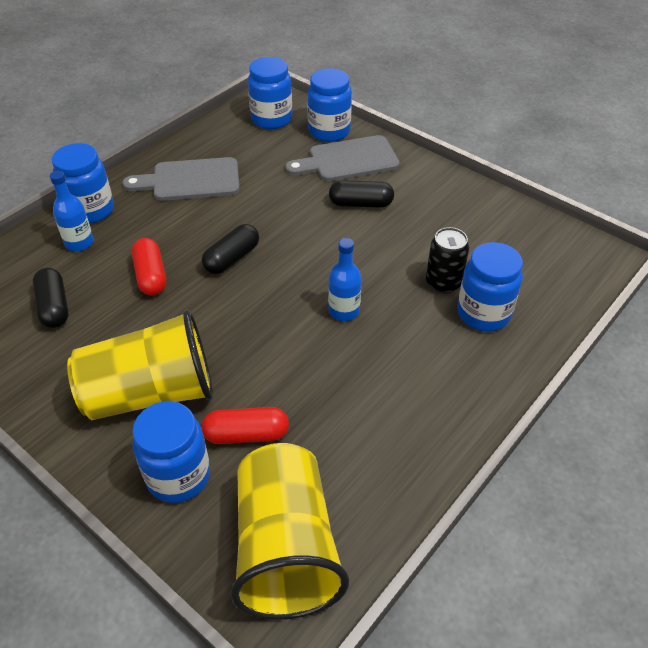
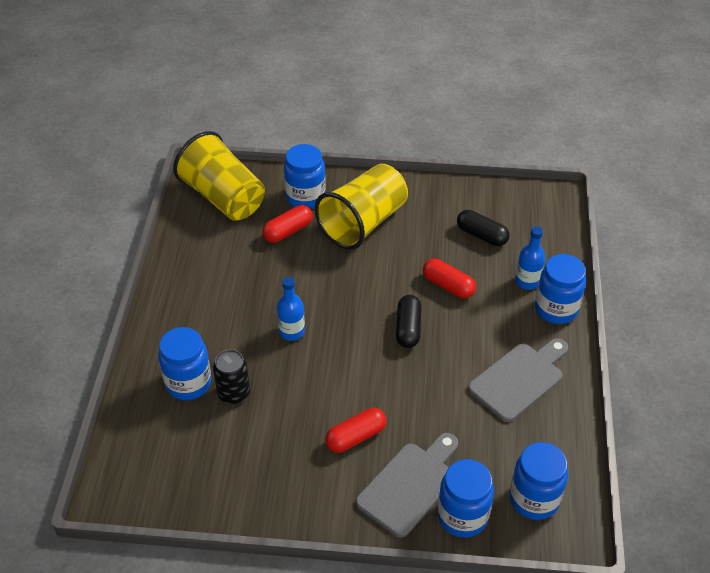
camera: 145 degrees right, 0 degrees up
black capsule [329,180,394,208] -> red capsule [325,408,386,453]

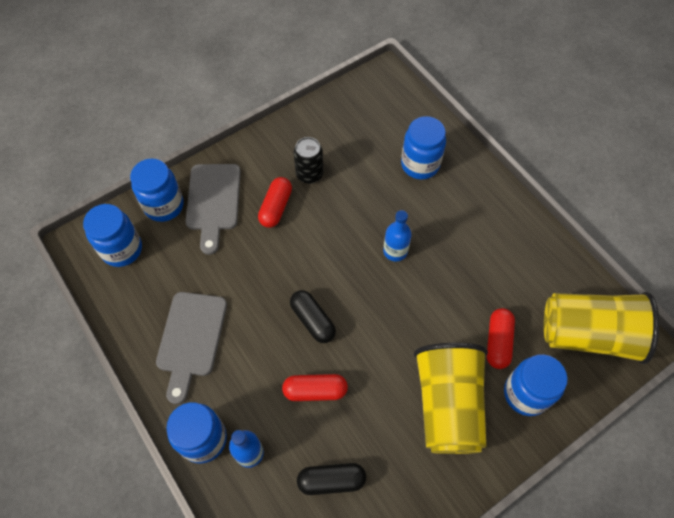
camera: 140 degrees right, 15 degrees up
black can [213,349,250,405] -> black can moved to [294,137,323,184]

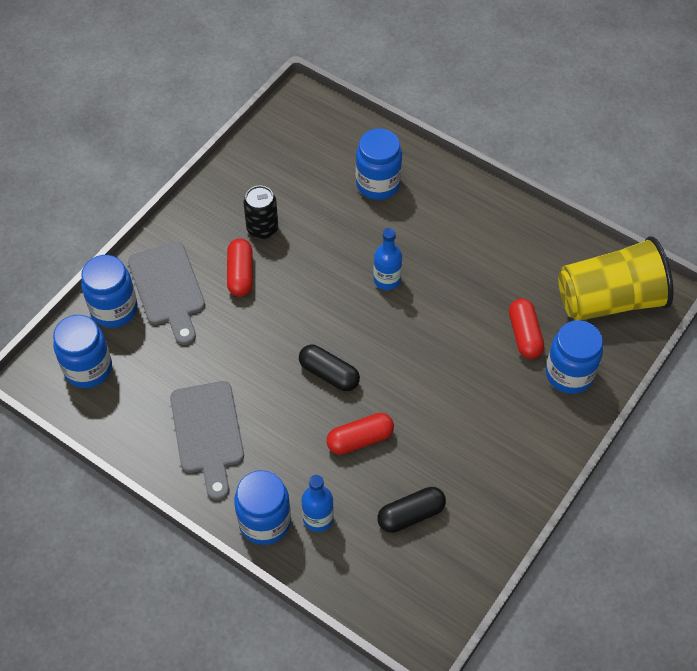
camera: 20 degrees left, 5 degrees down
yellow cup [414,343,488,454] -> none

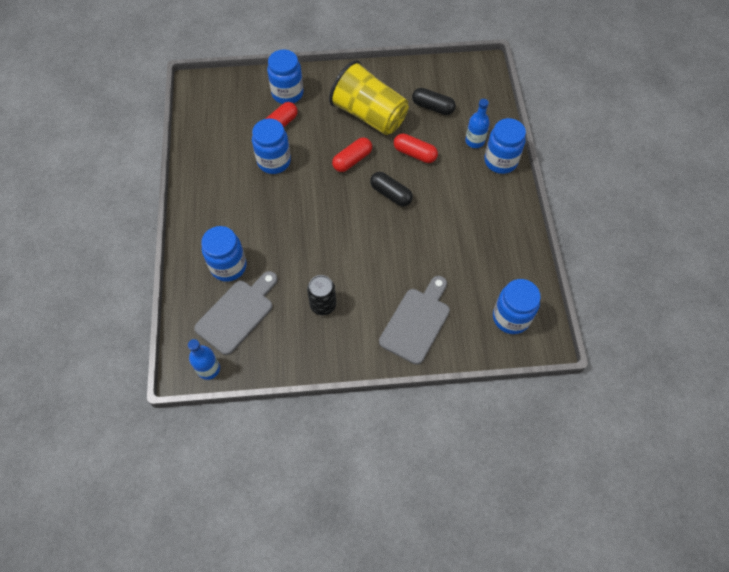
camera: 130 degrees left, 5 degrees up
blue jar [81,255,137,328] -> blue jar moved to [252,119,291,174]
grey cutting board [170,381,244,500] -> grey cutting board moved to [194,271,278,355]
red capsule [227,238,253,297] -> red capsule moved to [332,137,372,172]
black capsule [299,345,360,391] -> black capsule turned 45 degrees counterclockwise [370,172,413,207]
blue bottle [373,228,402,290] -> blue bottle moved to [188,339,220,380]
yellow cup [558,236,674,320] -> yellow cup moved to [329,60,409,135]

